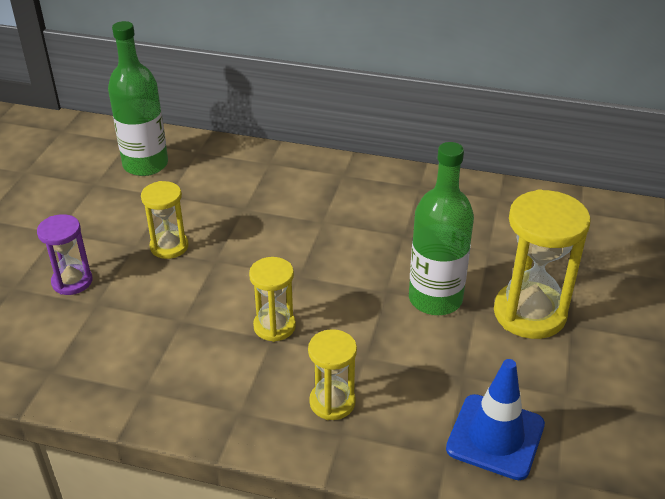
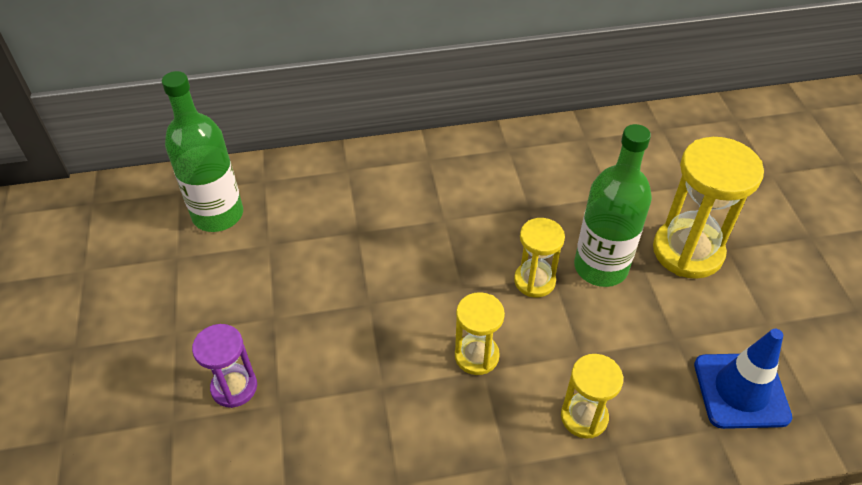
camera: 25 degrees left, 10 degrees up
yellow hourglass [141,181,188,259] -> yellow hourglass moved to [514,218,565,297]

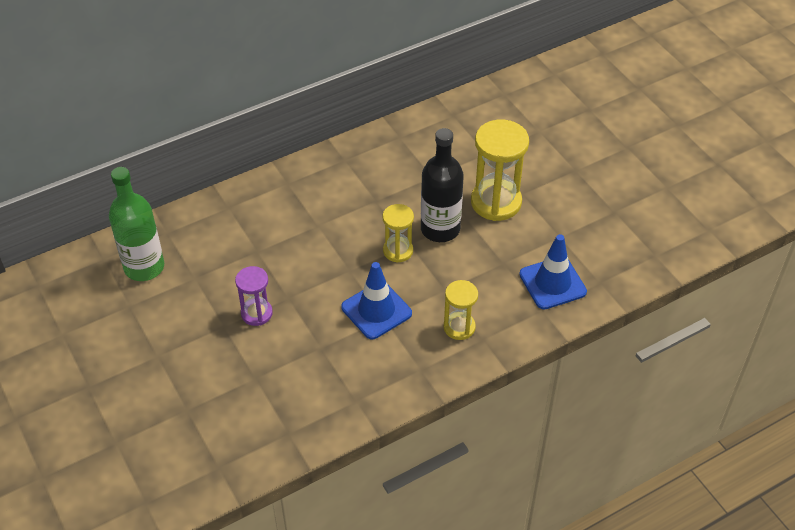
camera: 20 degrees left, 0 degrees up
purple hourglass [192,324,257,408] -> purple hourglass moved to [235,266,273,326]
yellow hourglass [455,292,505,375] -> blue traffic cone [341,262,412,339]
green bottle [574,124,652,287] -> black bottle [421,128,464,242]

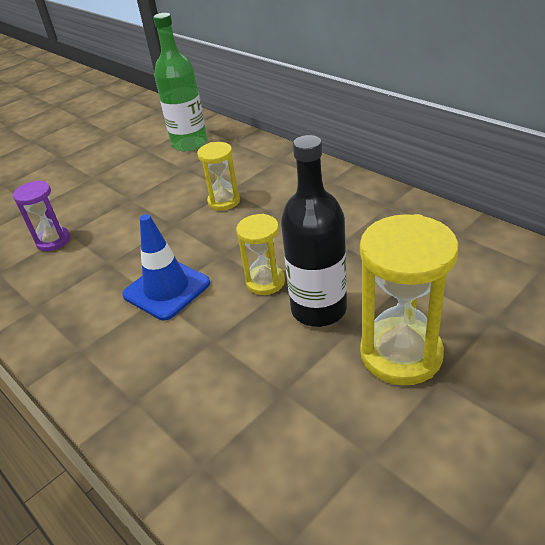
camera: 80 degrees right, 10 degrees down
purple hourglass [235,266,273,326] -> purple hourglass moved to [13,181,70,251]
yellow hourglass [444,280,478,340] -> yellow hourglass moved to [197,142,240,210]
blue traffic cone [519,234,587,309] -> none

